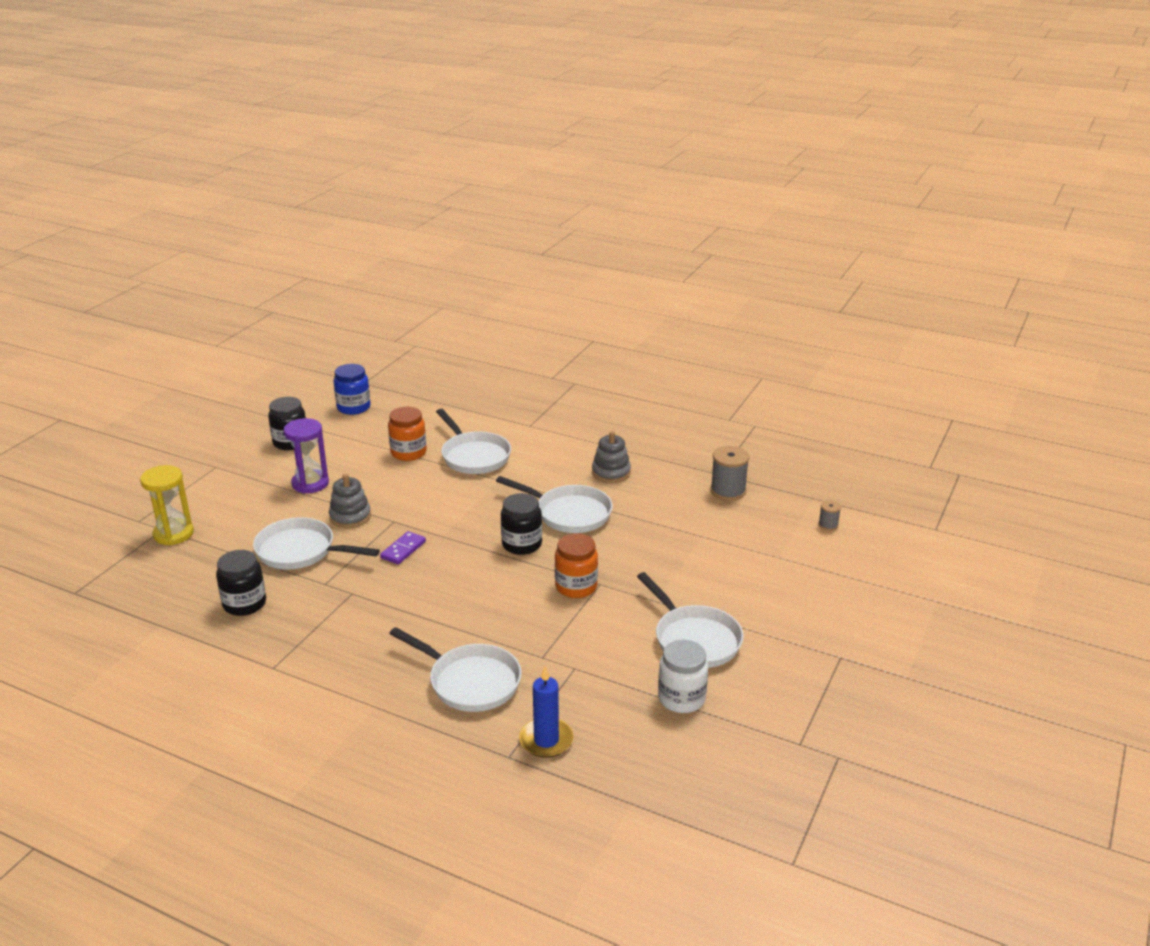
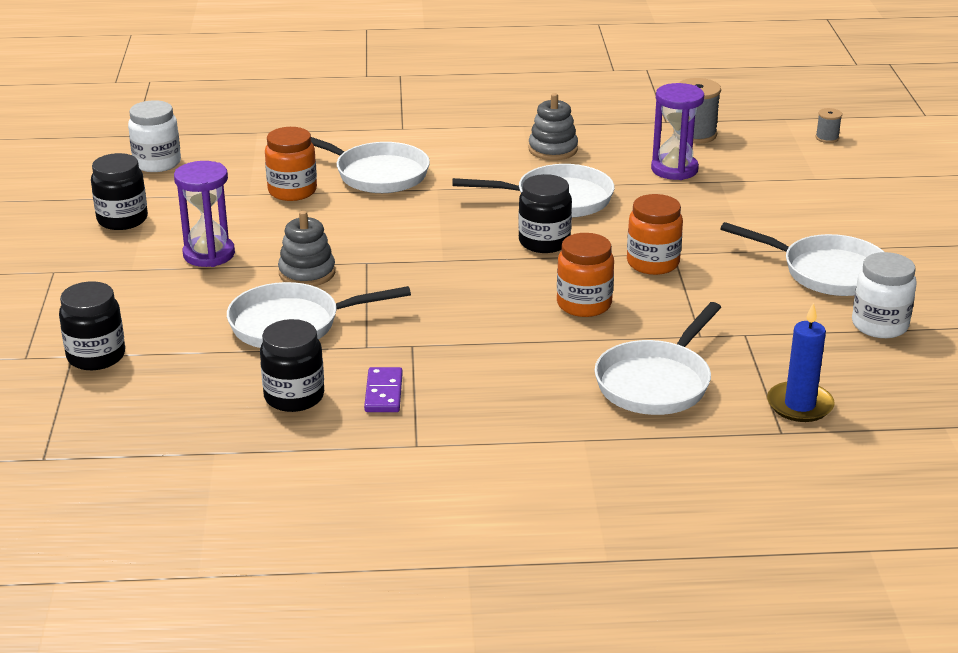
camera: 30 degrees left, 0 degrees up
yellow hourglass [140,465,194,545] -> black jar [59,281,125,370]
blue jar [334,364,370,415] -> white jar [128,100,181,172]
purple domino [380,531,426,565] -> purple domino moved to [364,367,403,412]
white pan [389,627,521,712] -> white pan turned 120 degrees clockwise [595,302,722,415]
none -> orange jar [557,233,614,317]
none -> purple hourglass [651,83,704,180]

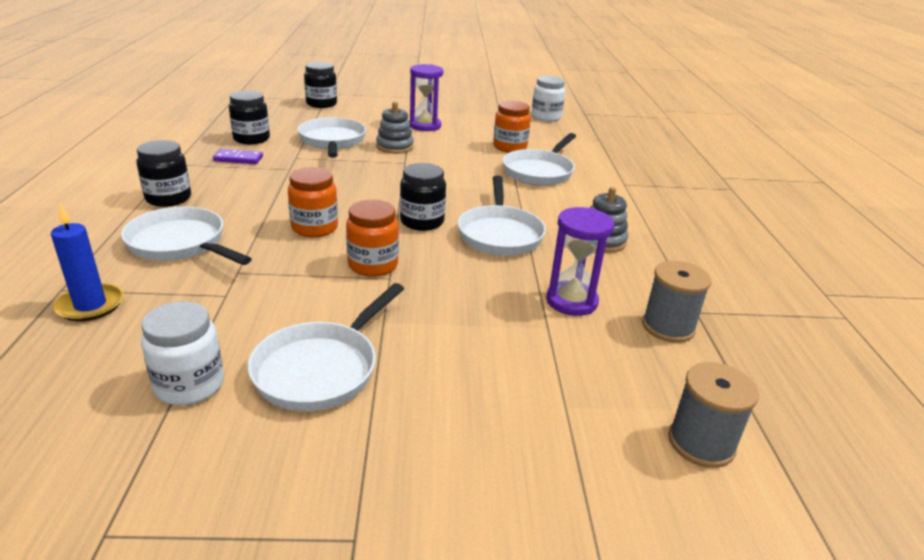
camera: 90 degrees right, 0 degrees up
black jar [91,153,148,230] -> black jar moved to [137,140,191,207]
grey spool [816,108,842,143] -> grey spool [668,362,759,468], size x1.88

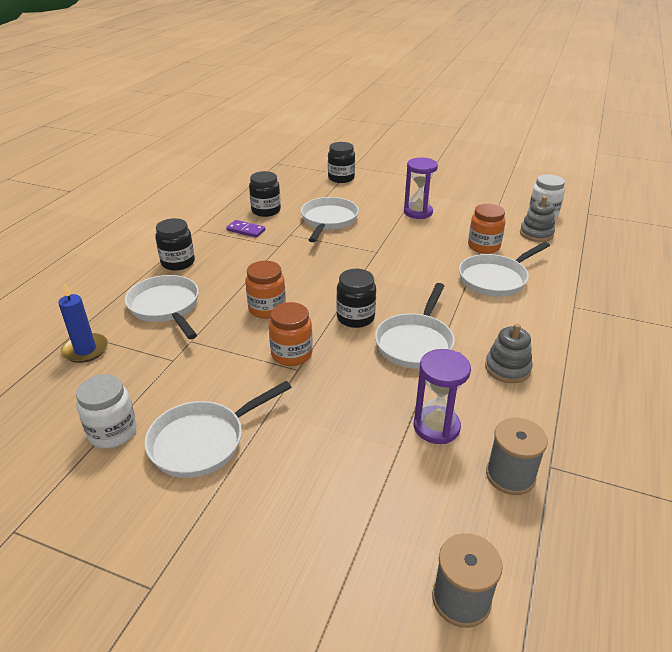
camera: 25 degrees right, 5 degrees up
grey stacking toy [376,102,414,154] -> grey stacking toy moved to [520,196,555,242]

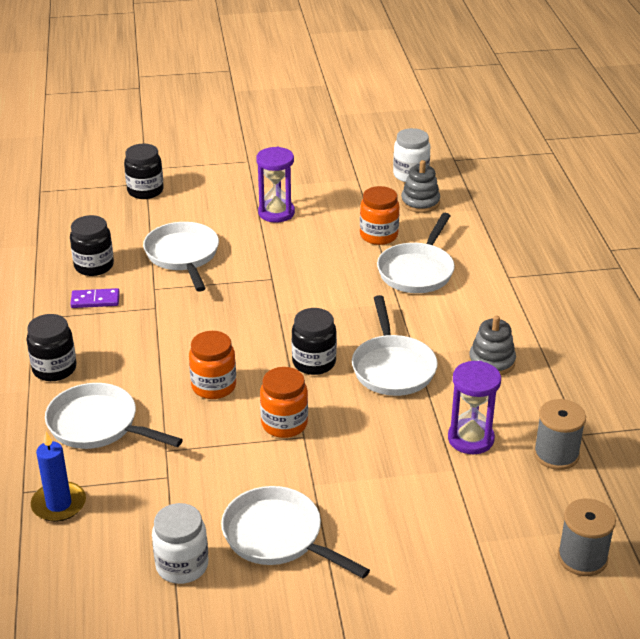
camera: 30 degrees left, 0 degrees up
white pan [145,381,292,478] -> white pan turned 105 degrees clockwise [221,486,370,578]

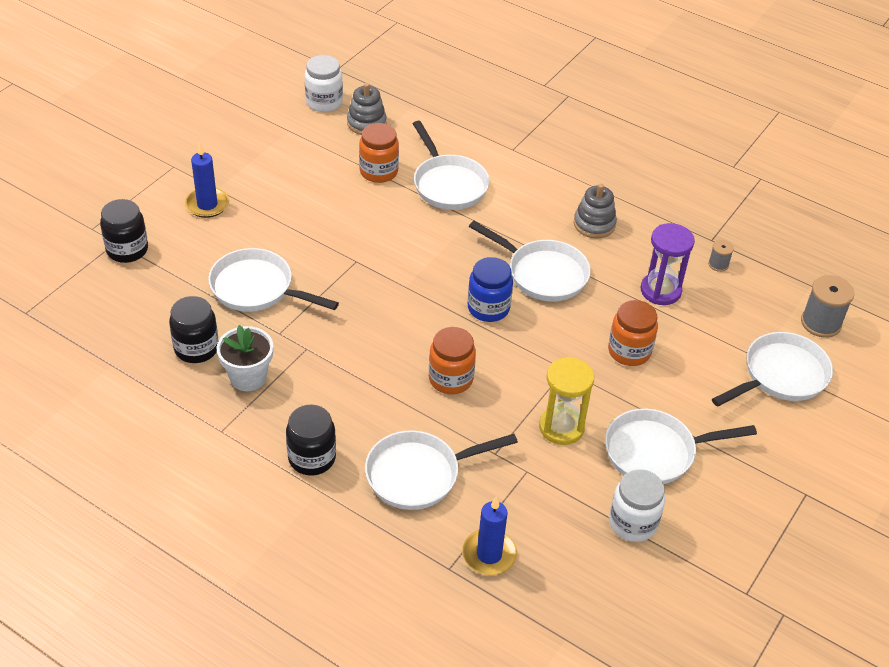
camera: 50 degrees left, 10 degrees up
purple domino [70,288,120,308] -> white flower pot [216,325,273,391]
purple hourglass [256,147,295,223] -> none
orange jar [260,367,308,438] -> orange jar moved to [608,300,658,366]
black jar [292,308,337,375] -> blue jar [468,257,513,322]
grey spool [534,399,586,470] -> grey spool [708,240,734,272], size x0.53
none -> blue candle [185,143,229,218]
none -> yellow hourglass [539,357,594,445]
none -> white pan [712,332,833,407]

